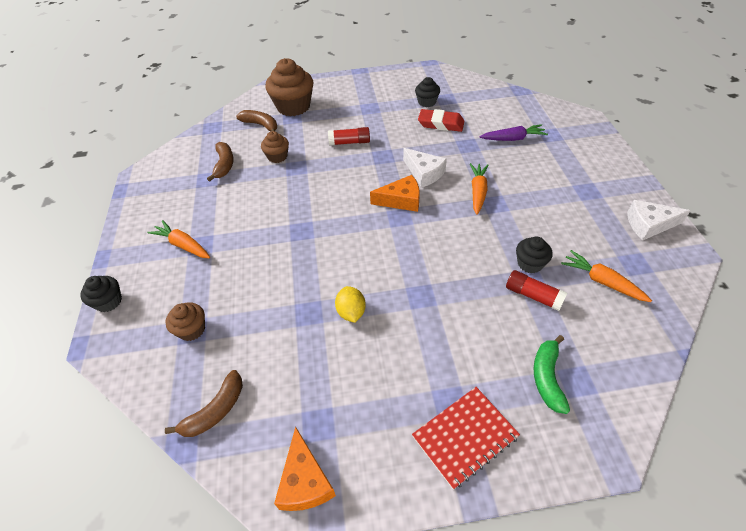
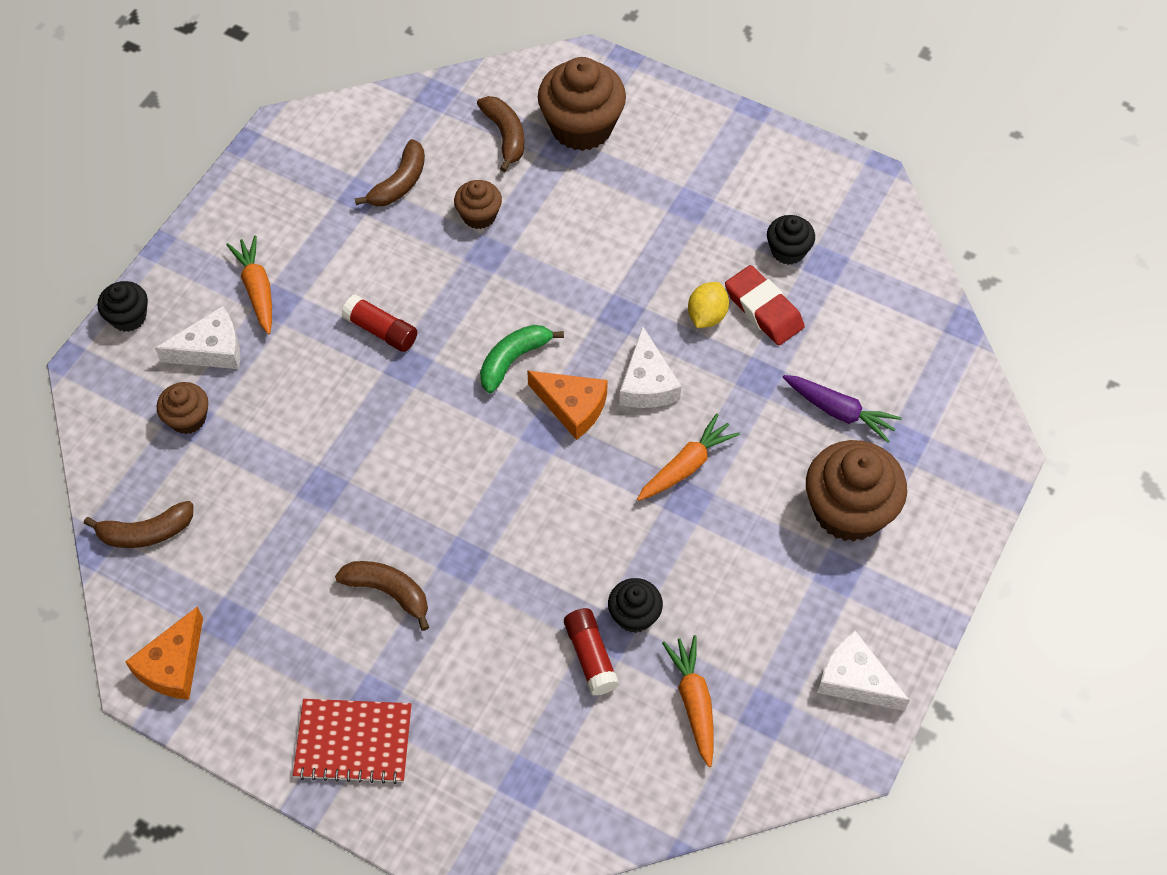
camera: 35 degrees right, 10 degrees up
red glue stick [328,127,370,146] -> red glue stick moved to [341,294,417,352]
yellow lemon [335,286,366,323] -> yellow lemon moved to [688,282,729,328]
green banana [534,335,570,414] -> green banana moved to [480,325,564,393]
none -> white cheese [155,306,240,369]
none -> brown banana [335,561,429,631]
none -> brown cupcake [806,440,907,542]

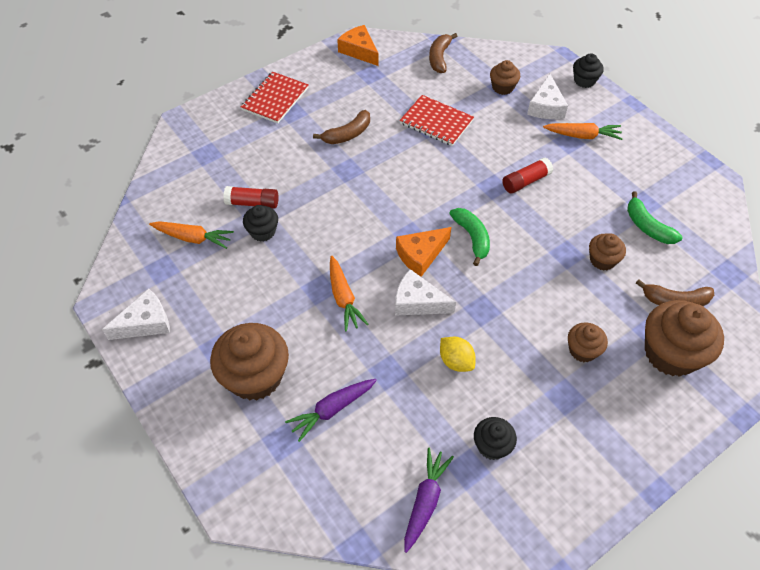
camera: 115 degrees right, 5 degrees down
brown banana [355,139,425,206] -> green banana [627,191,683,244]
red eraser [725,265,805,345] -> none
none -> red notebook [400,95,474,146]
none -> purple carrot [404,447,454,553]
none -> brown cupcake [568,322,608,362]

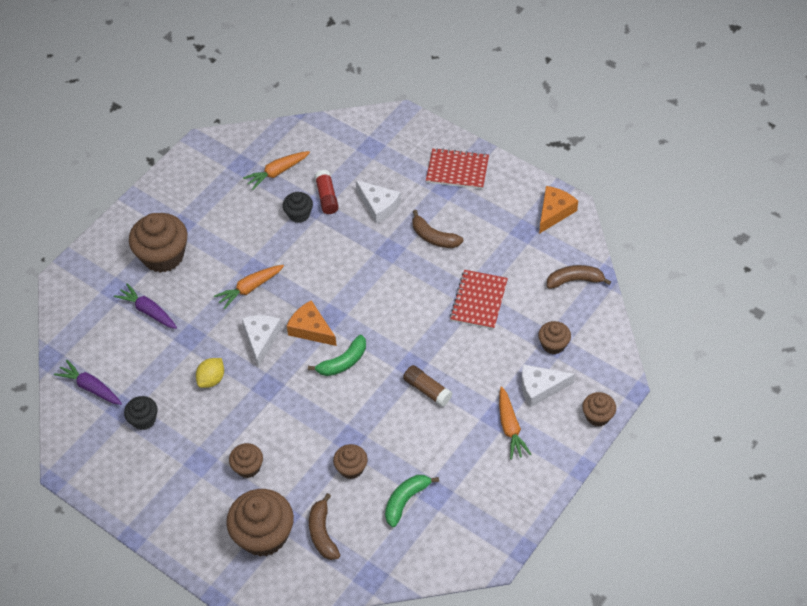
camera: 75 degrees right, 0 degrees up
white cheese [102,289,170,340] -> white cheese moved to [356,180,401,224]
orange carrot [149,221,234,249] -> orange carrot turned 60 degrees clockwise [243,151,310,190]
purple carrot [404,447,454,553] -> purple carrot turned 150 degrees counterclockwise [54,360,122,405]
red glue stick [502,157,553,193] -> brown glue stick [403,365,452,407]
black cupcake [573,53,604,88] -> brown cupcake [582,392,616,427]

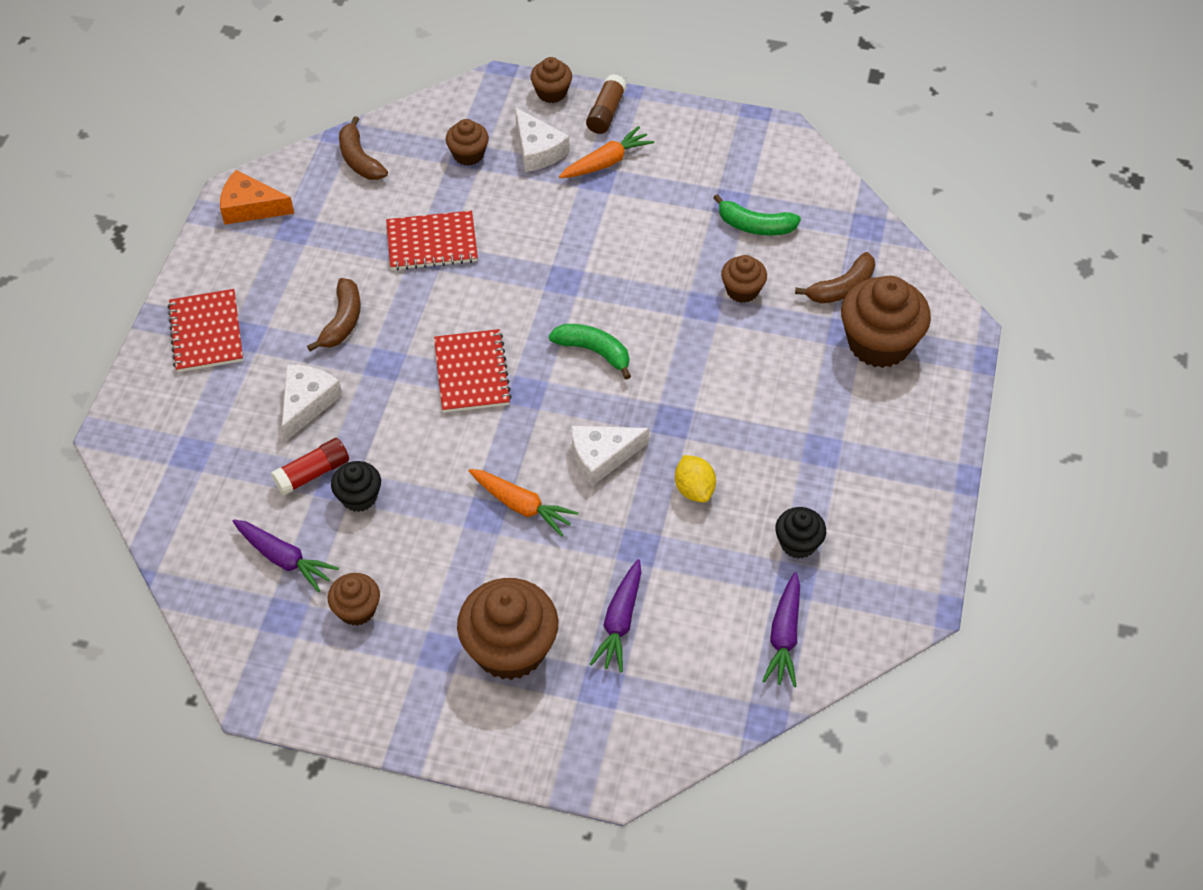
camera: 115 degrees left, 0 degrees up
yellow lemon [196,358,224,388] -> yellow lemon turned 60 degrees clockwise [675,455,716,502]
brown cupcake [229,443,263,478] -> brown cupcake moved to [328,573,380,626]
orange carrot [243,151,310,190] -> purple carrot [232,520,339,592]
orange cheese [287,300,337,346] -> none
brown glue stick [403,365,452,407] -> brown glue stick moved to [586,74,627,134]
none -> red notebook [434,329,512,413]

